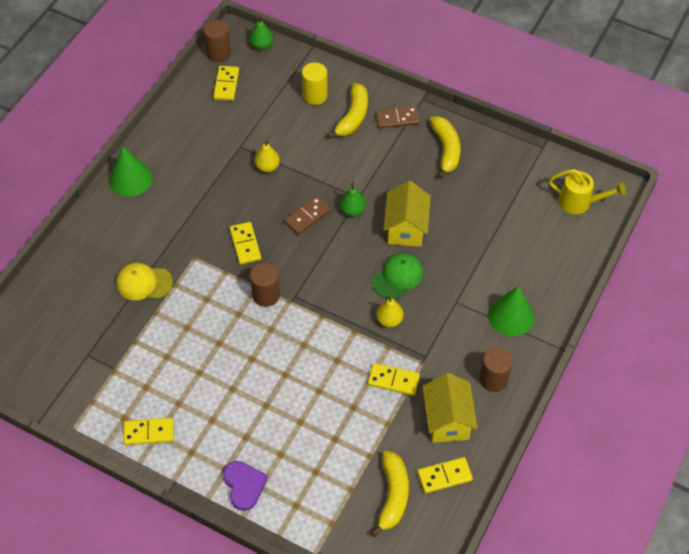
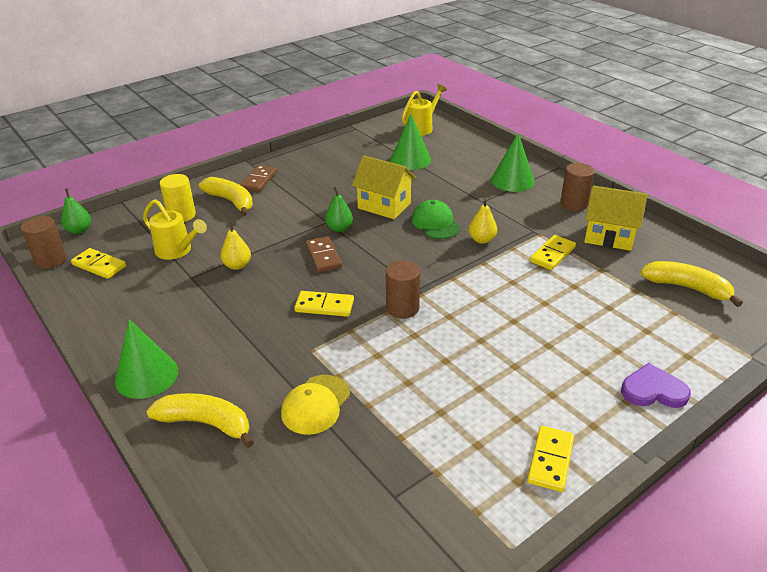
camera: 65 degrees left, 20 degrees down
yellow domino [417,457,473,493] -> none
yellow banana [430,116,460,179] -> yellow banana moved to [146,393,254,448]
none -> yellow watering can [143,199,207,260]
none -> green cone [390,114,431,170]

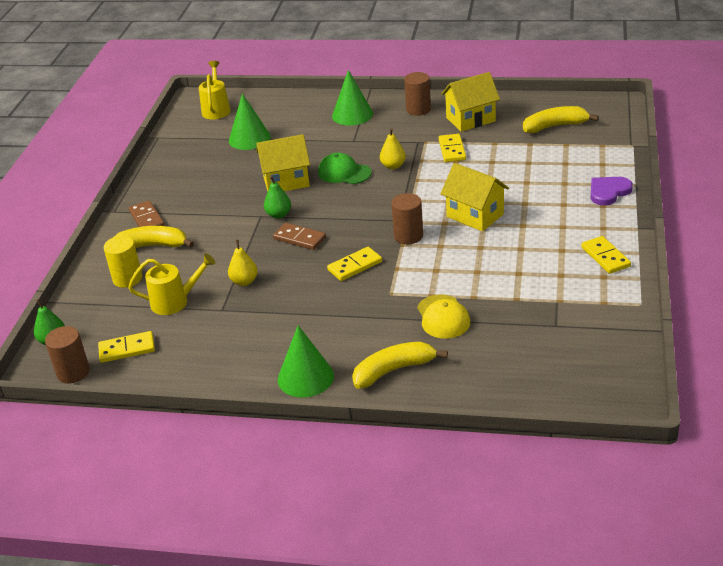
camera: 40 degrees left, 0 degrees up
none -> yellow house [440,163,509,231]

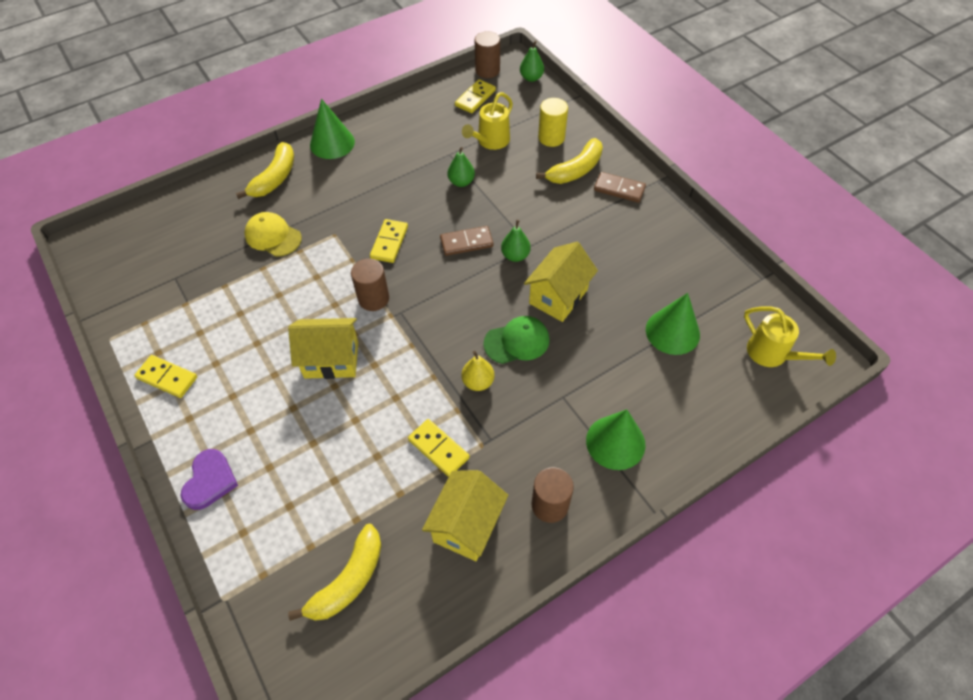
camera: 135 degrees right, 20 degrees up
yellow pear [228,240,258,286] -> green pear [447,147,475,187]

